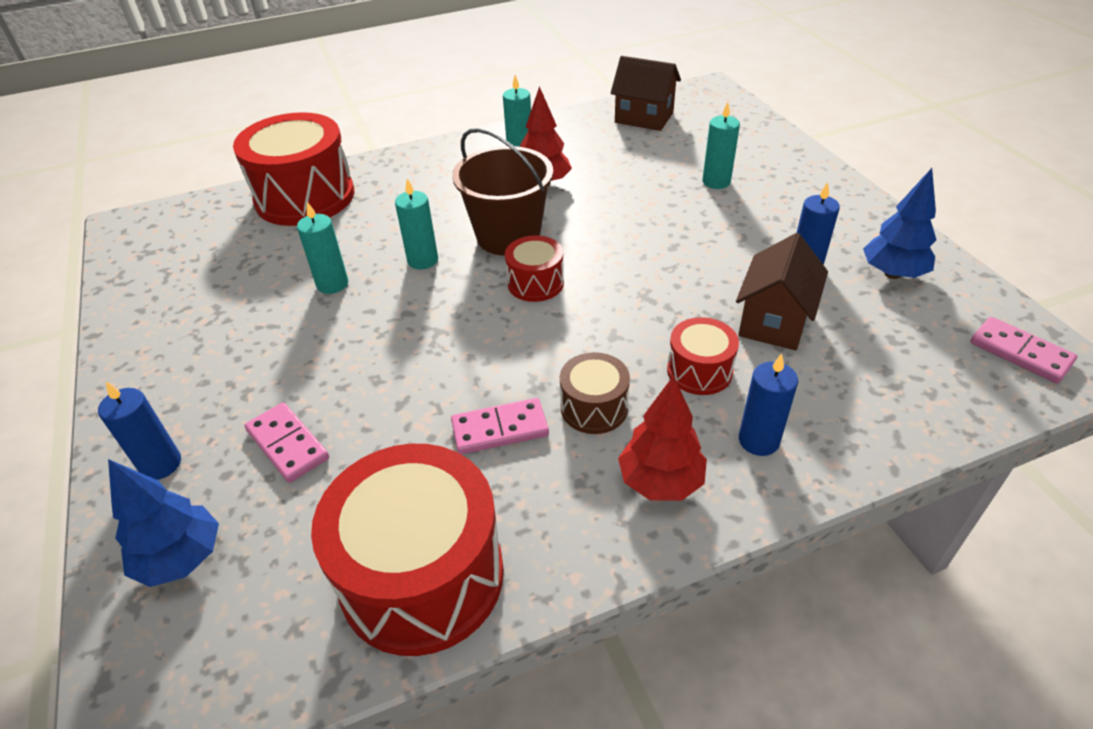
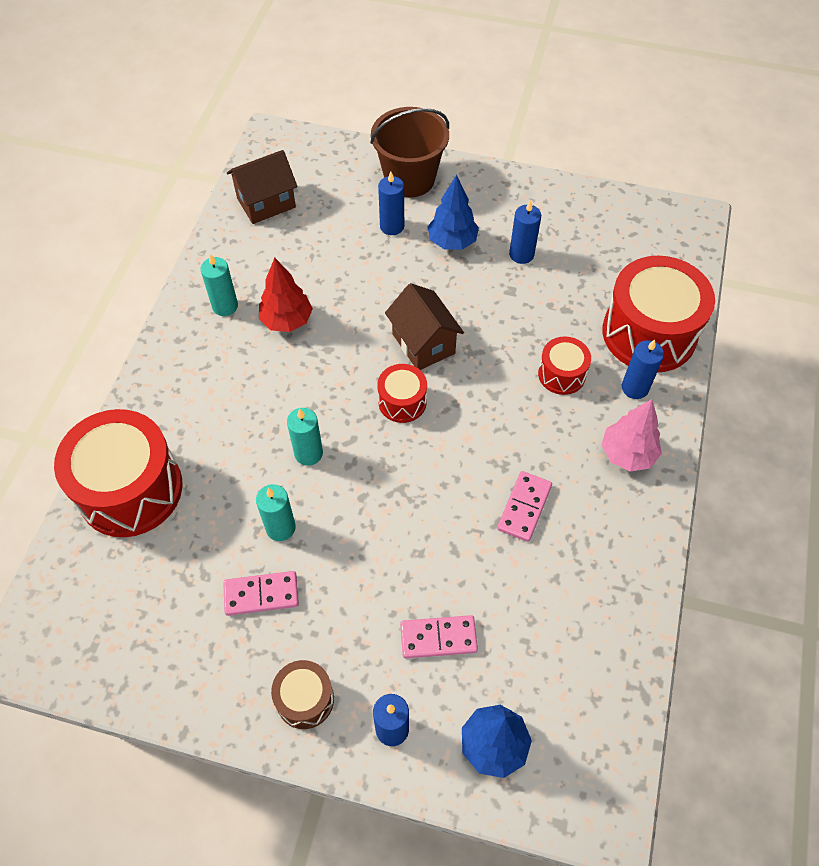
camera: 55 degrees left, 15 degrees up
red drum [311,444,504,656] -> red drum moved to [602,256,715,372]
brown bucket [452,128,553,256] -> brown bucket moved to [370,107,449,197]
brown drum [560,352,630,434] -> brown drum moved to [271,660,334,729]
red tree [618,375,707,501] -> pink tree [602,399,662,472]
turquoise candle [702,102,740,189] -> blue candle [378,172,404,235]
brown house [736,233,828,350] -> brown house moved to [385,283,464,370]
blue tree [863,168,936,279] -> blue tree moved to [428,175,479,250]
pink domino [970,317,1077,383] -> pink domino moved to [223,571,299,616]

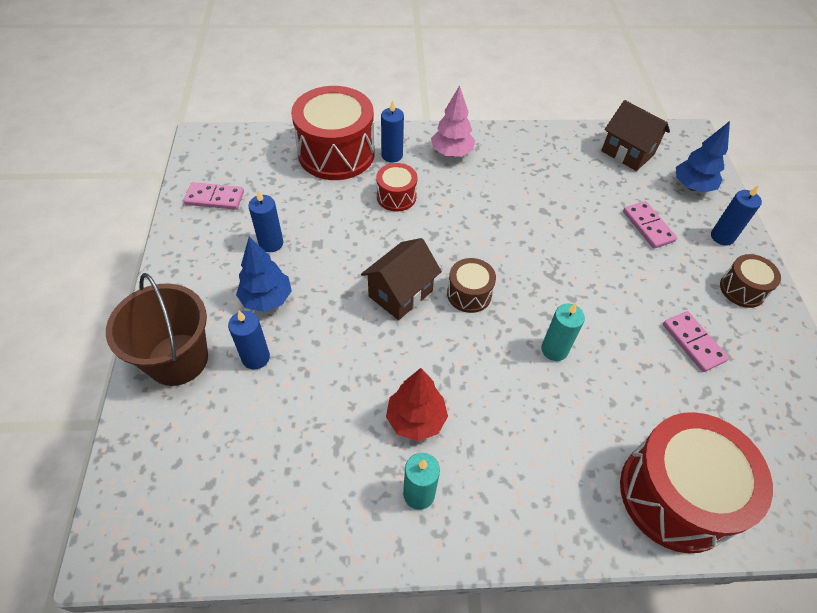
camera: 110 degrees left, 5 degrees down
brown house [227,150,297,224] -> brown house moved to [601,100,670,171]
turquoise candle [256,484,296,541] -> none
red drum [377,364,427,423] -> brown drum [447,258,496,313]
pink domino [497,471,552,542] -> pink domino moved to [184,182,244,210]

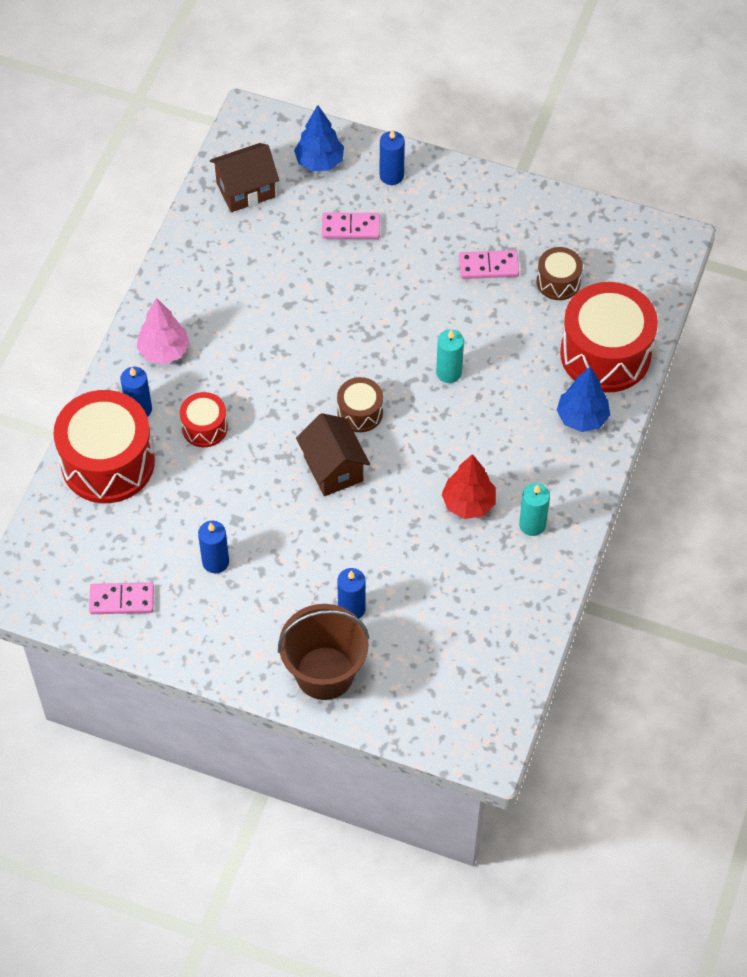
camera: 65 degrees left, 5 degrees up
pink domino [184,182,244,210] -> pink domino turned 60 degrees clockwise [89,582,154,614]
blue tree [236,237,292,312] -> blue tree moved to [557,367,610,432]
brown drum [720,254,781,308] -> brown drum moved to [536,247,583,300]

